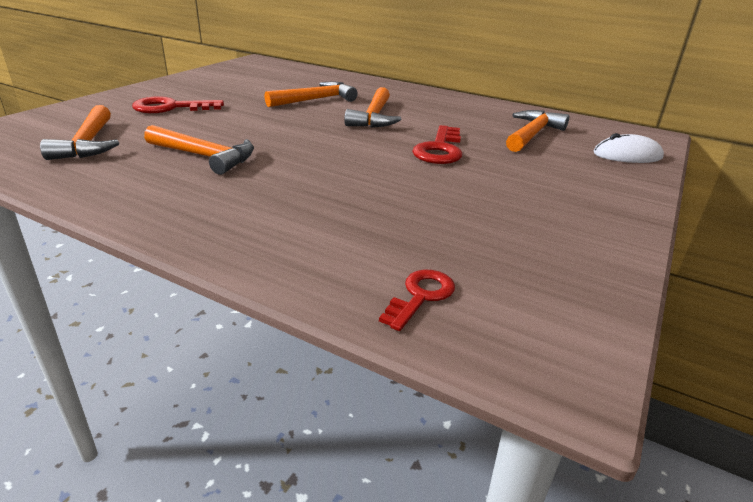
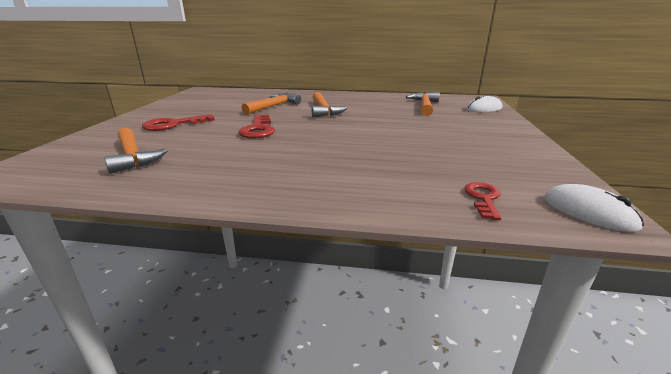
camera: 20 degrees left, 5 degrees down
orange hammer [144,125,254,175] -> none
red key [412,125,463,164] -> red key moved to [238,115,275,139]
none -> white mouse [544,184,644,232]

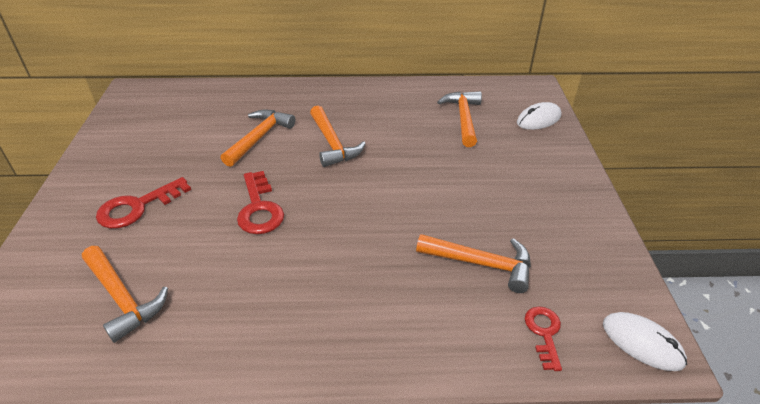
camera: 10 degrees left, 15 degrees up
none -> orange hammer [416,234,531,293]

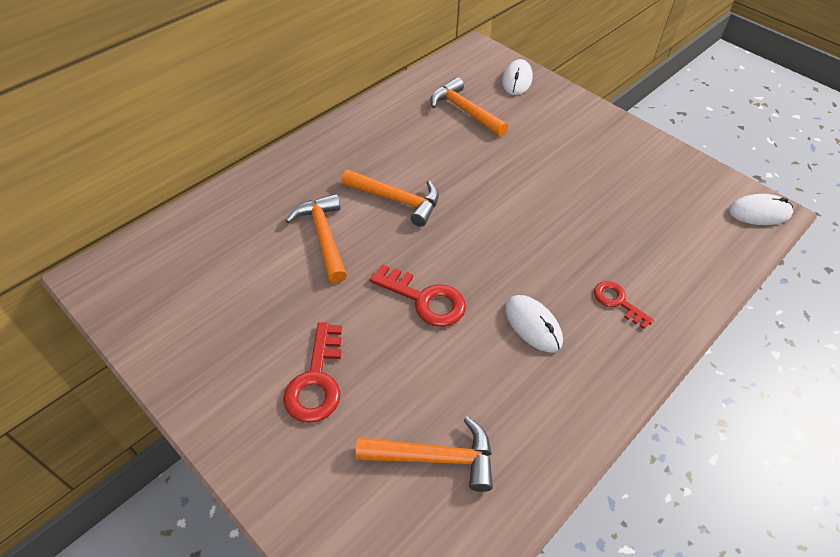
camera: 45 degrees left, 10 degrees up
orange hammer [416,234,531,293] -> none
red key [525,306,562,371] -> red key moved to [594,281,654,329]
none -> white mouse [505,295,563,353]

